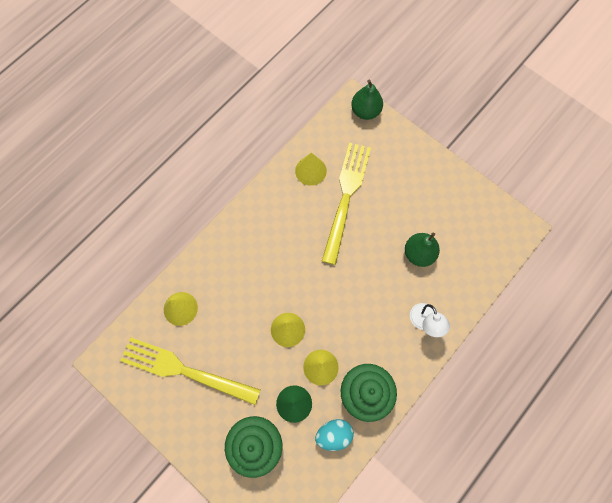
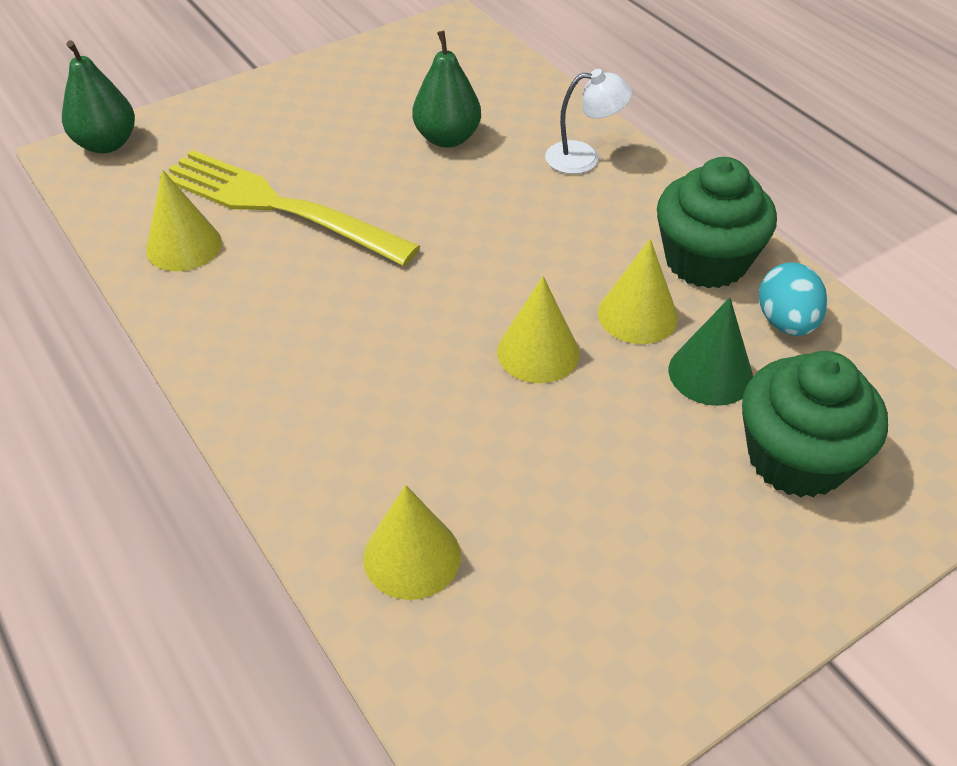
camera: 75 degrees left, 25 degrees down
yellow fork [120,337,260,405] -> none

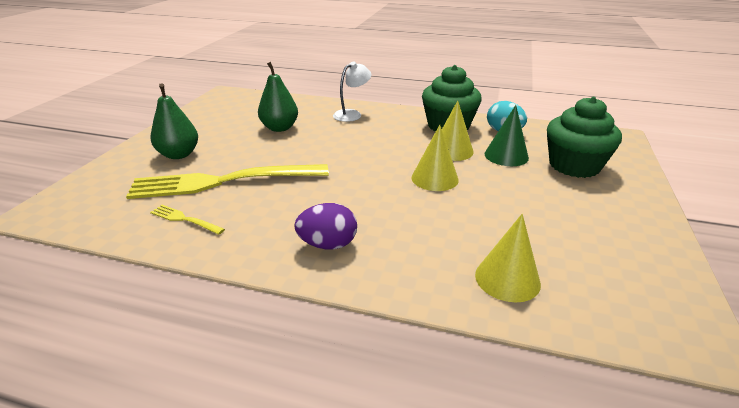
camera: 40 degrees left, 15 degrees down
green pear [62,40,135,153] -> green pear moved to [150,83,198,159]
yellow cone [146,170,222,271] -> yellow fork [150,205,225,235]
none -> purple egg [294,203,357,249]

